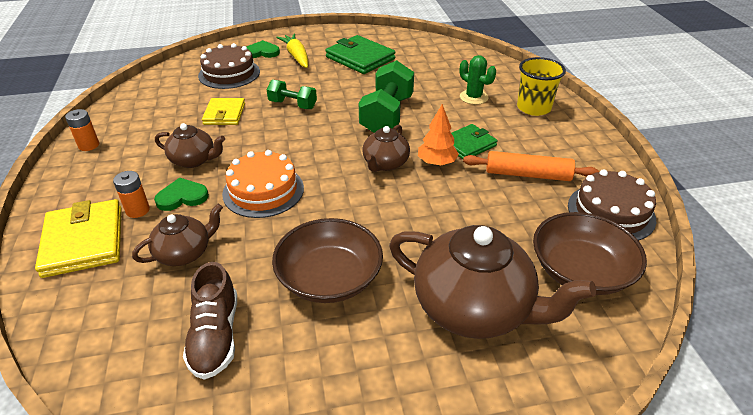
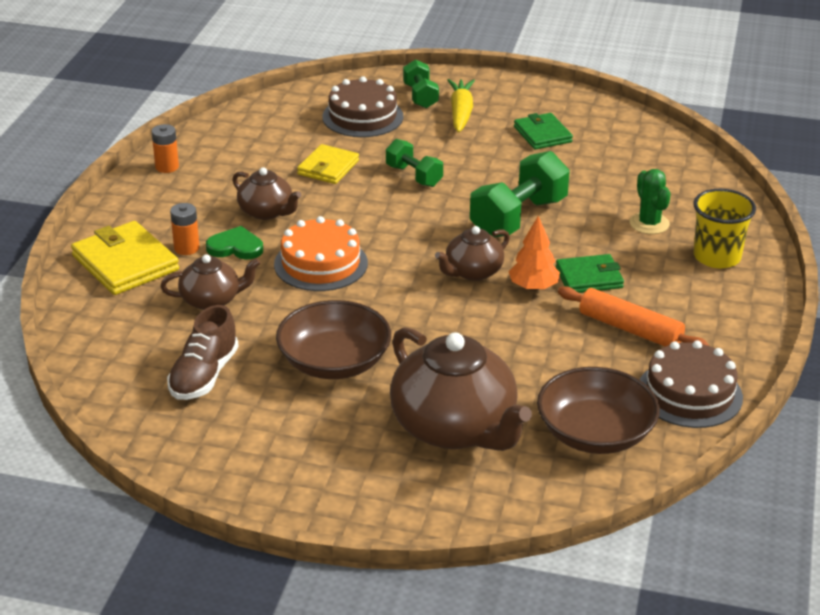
camera: 25 degrees right, 5 degrees down
yellow wallet [35,199,122,278] -> yellow wallet turned 45 degrees counterclockwise [71,221,179,295]
green heart [247,40,280,58] -> green dumbbell [403,59,439,108]
green wallet [325,35,396,74] -> green wallet [514,113,573,150], size x0.64

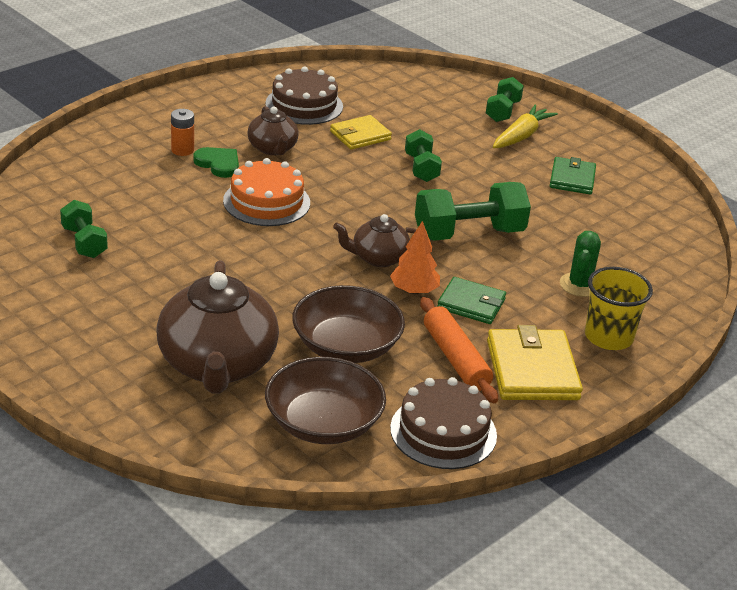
camera: 30 degrees right, 0 degrees up
yellow wallet [71,221,179,295] -> yellow wallet moved to [487,325,583,400]
orange battery [152,124,179,173] -> none
brown teapot [160,254,261,310] -> none
brown shoe [167,305,239,400] -> green dumbbell [60,200,108,258]
brown bowl [276,300,391,379] -> brown bowl moved to [292,285,405,363]
brown cake [322,76,404,137] -> brown cake moved to [266,67,343,125]

